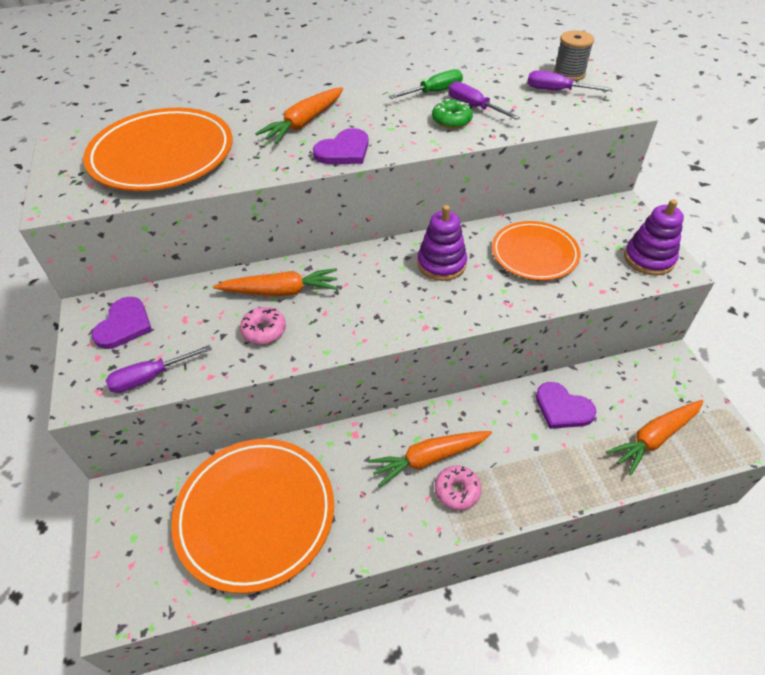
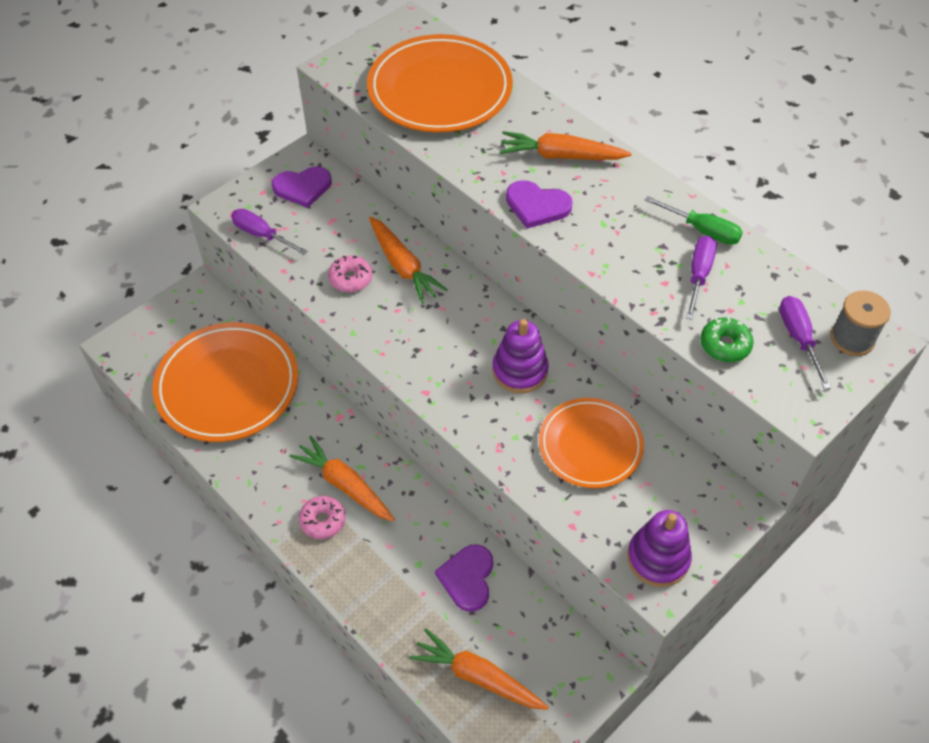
camera: 60 degrees right, 5 degrees up
green donut [432,99,473,129] -> green donut moved to [700,317,754,362]

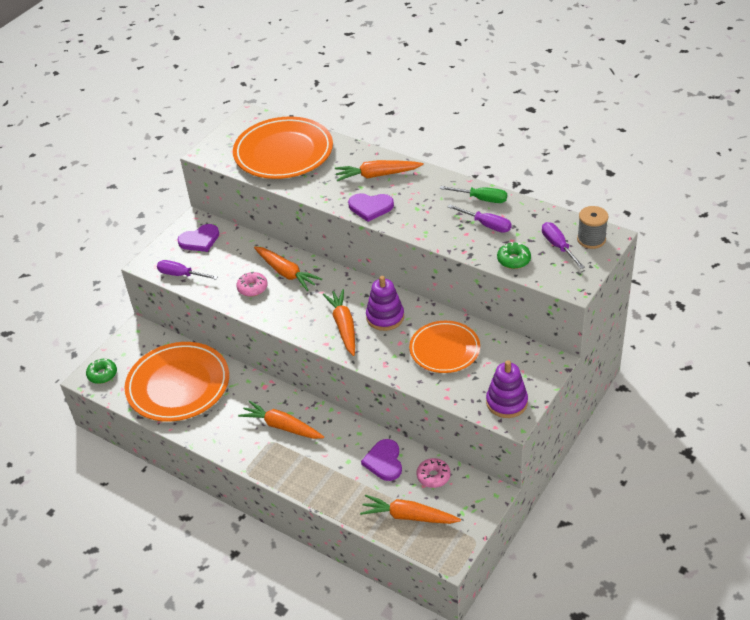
camera: 10 degrees left, 10 degrees down
pink donut [299,496,346,539] -> pink donut moved to [416,458,451,488]
purple screwdriver [686,236,717,320] -> purple screwdriver turned 120 degrees clockwise [448,205,512,233]
none -> green donut [86,359,117,384]
none -> orange carrot [322,289,355,356]

